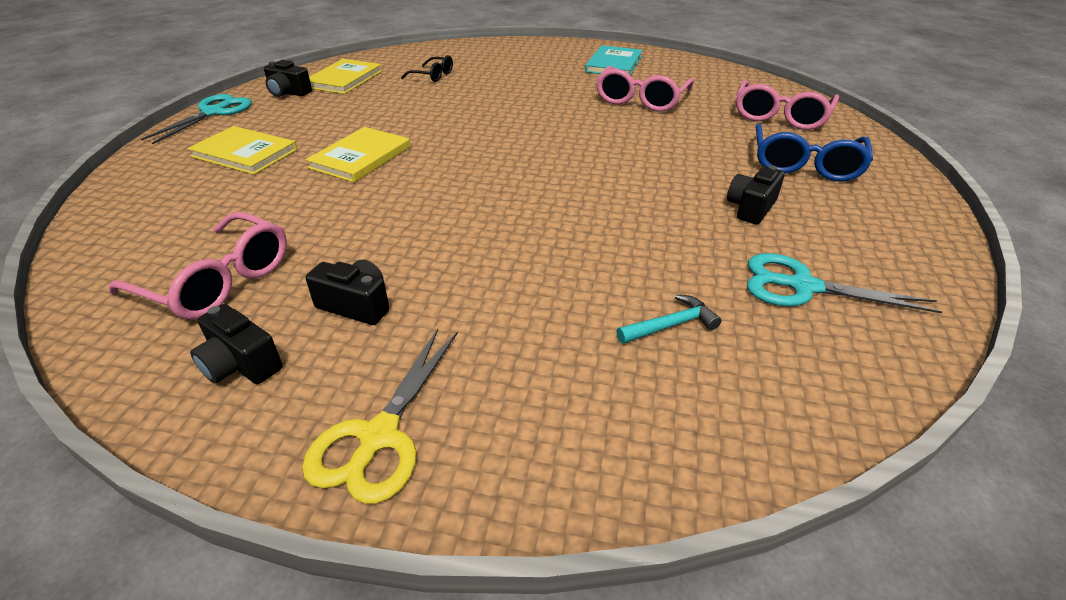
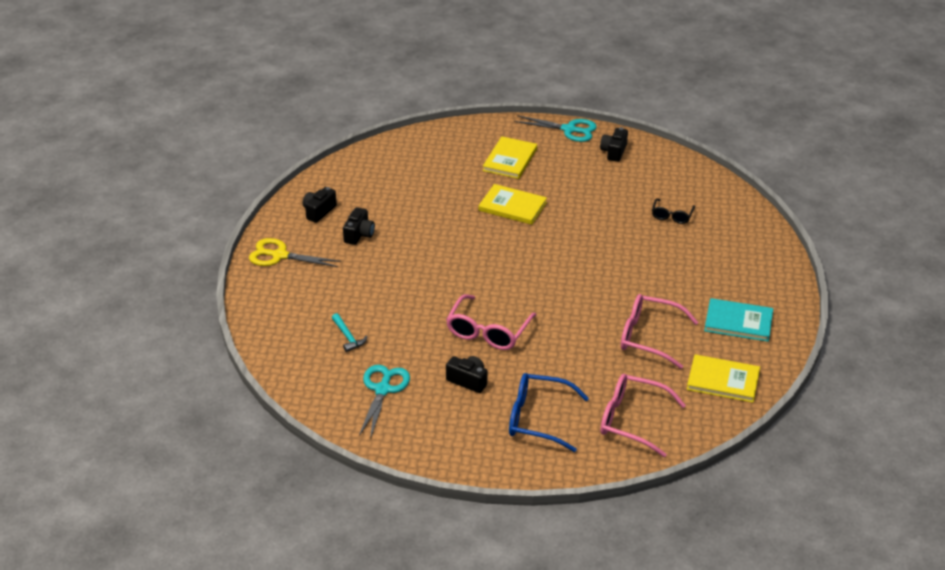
camera: 85 degrees right, 0 degrees up
pink glasses [109,212,287,320] -> pink glasses moved to [446,294,537,350]
yellow book [309,59,382,94] -> yellow book moved to [687,354,760,403]

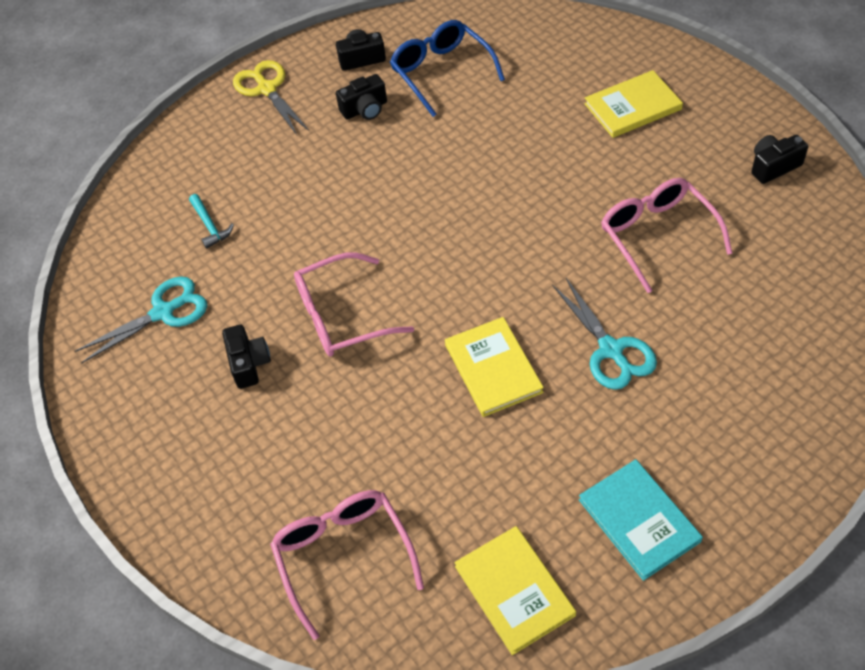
camera: 50 degrees right, 15 degrees up
turquoise hammer [332,313,368,352] -> turquoise hammer turned 45 degrees counterclockwise [189,194,234,249]
yellow book [479,184,547,225] -> yellow book moved to [445,317,544,417]
blue glasses [509,373,589,452] -> blue glasses moved to [390,20,505,117]
turquoise scissors [514,115,597,142] -> turquoise scissors moved to [553,278,657,390]
pink glasses [621,294,699,369] -> pink glasses moved to [601,178,733,293]
black glasses [652,198,695,224] -> none

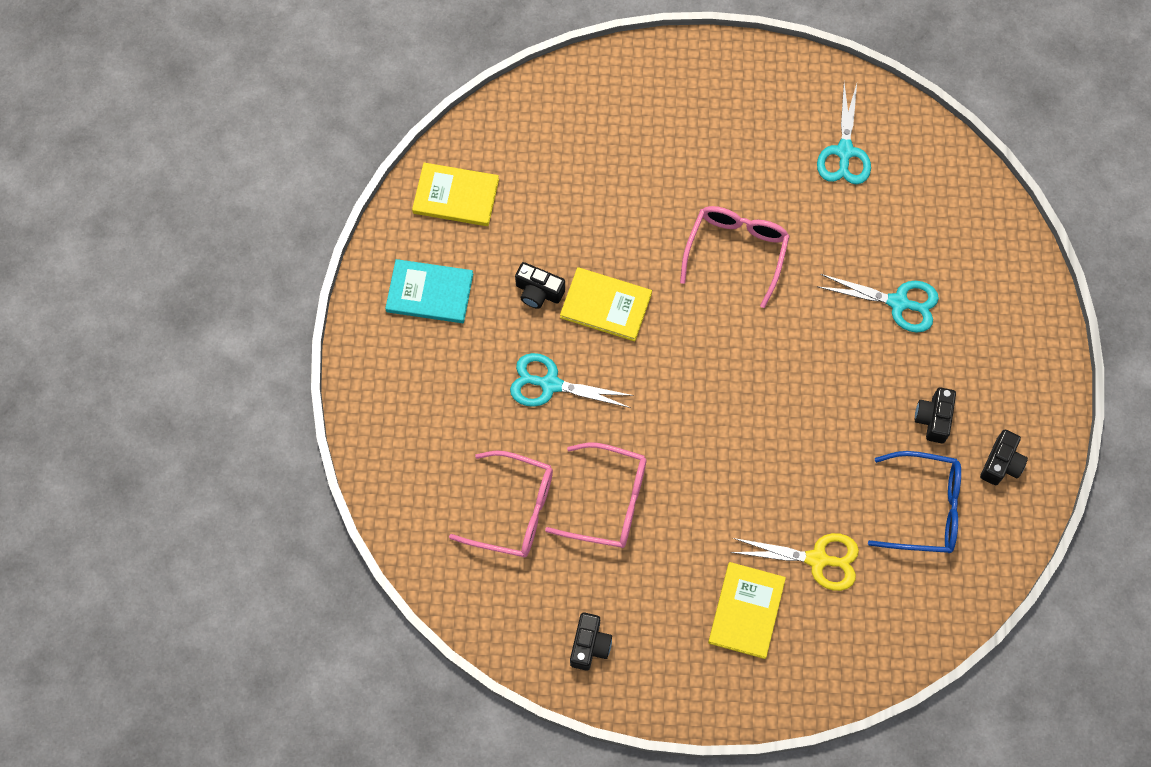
camera: 125 degrees right, 15 degrees up
turquoise hammer [189,194,234,249] -> none
black camera [222,325,271,389] -> black camera moved to [515,262,565,309]
yellow scissors [233,60,309,135] -> yellow scissors moved to [730,533,859,591]
pink glasses [270,490,424,640] -> pink glasses moved to [449,451,553,558]
none -> turquoise scissors [818,274,939,332]

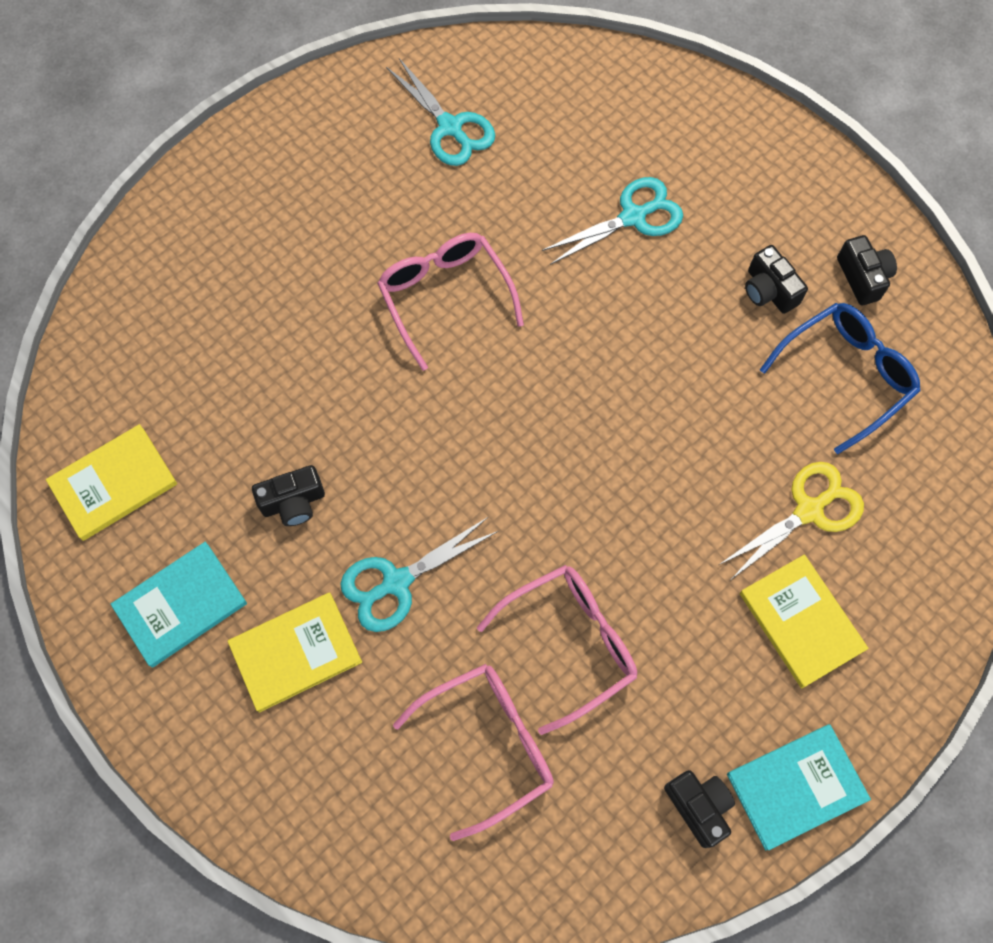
camera: 45 degrees left, 0 degrees up
yellow book [560,267,652,342] -> yellow book moved to [228,593,362,713]
none -> turquoise book [727,724,871,851]

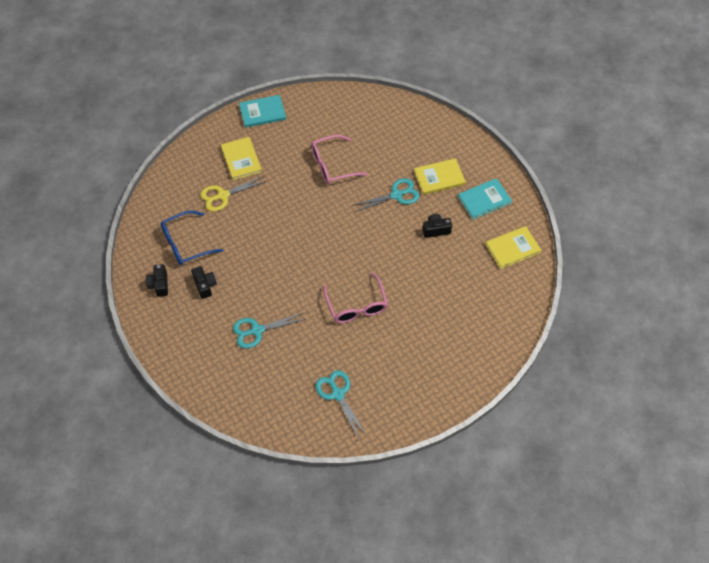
camera: 170 degrees left, 10 degrees down
pink glasses [393,664,554,841] -> none
black camera [664,770,735,848] -> none

